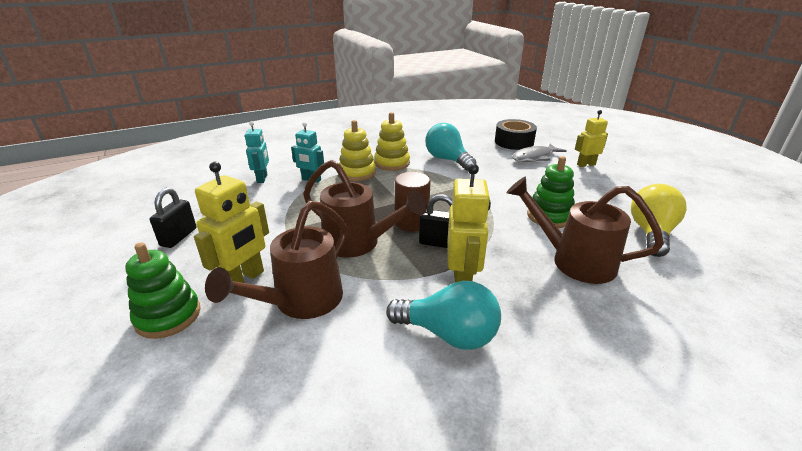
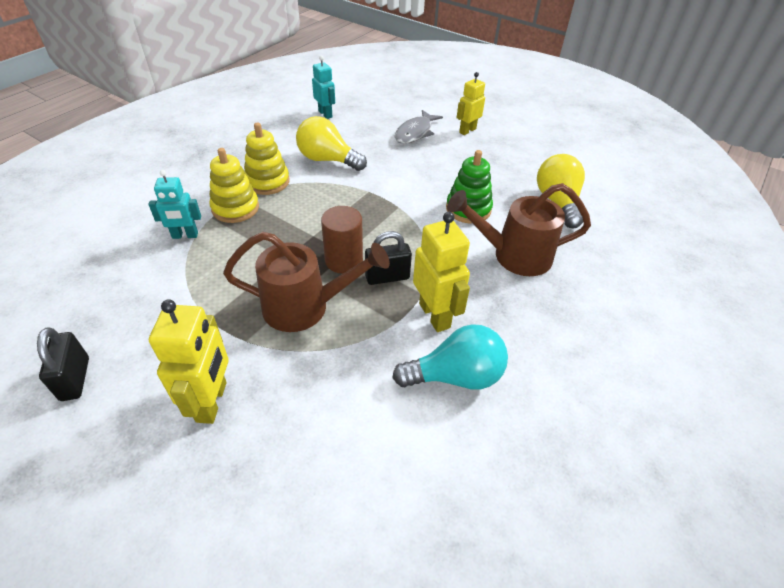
camera: 30 degrees left, 15 degrees up
green stacking toy [125,242,201,339] -> none
brown watering can [205,201,348,319] -> none
turquoise robot [245,121,269,183] -> turquoise robot moved to [312,56,335,119]
turquoise light bulb [425,123,476,171] -> yellow light bulb [296,116,367,171]
black tape [495,119,537,150] -> none

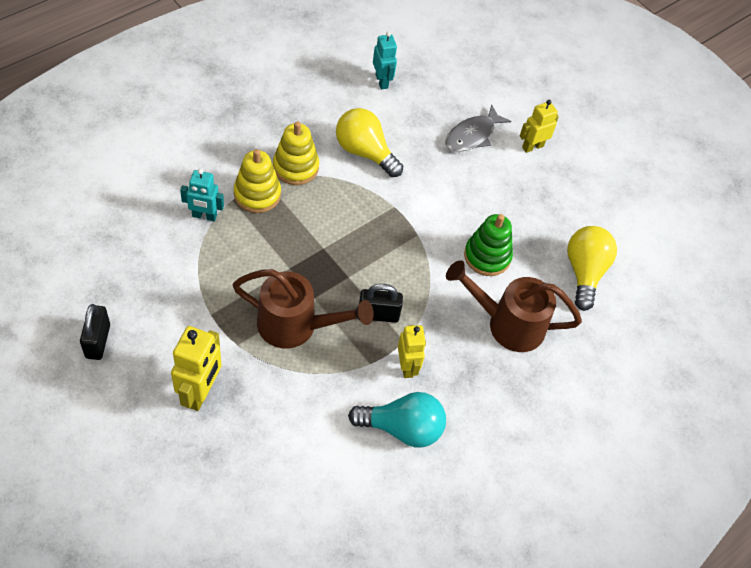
camera: 10 degrees right, 10 degrees up
brown cylinder [321,206,363,274] -> none
yellow robot [413,212,470,332] -> yellow robot [398,325,426,378], size x0.67

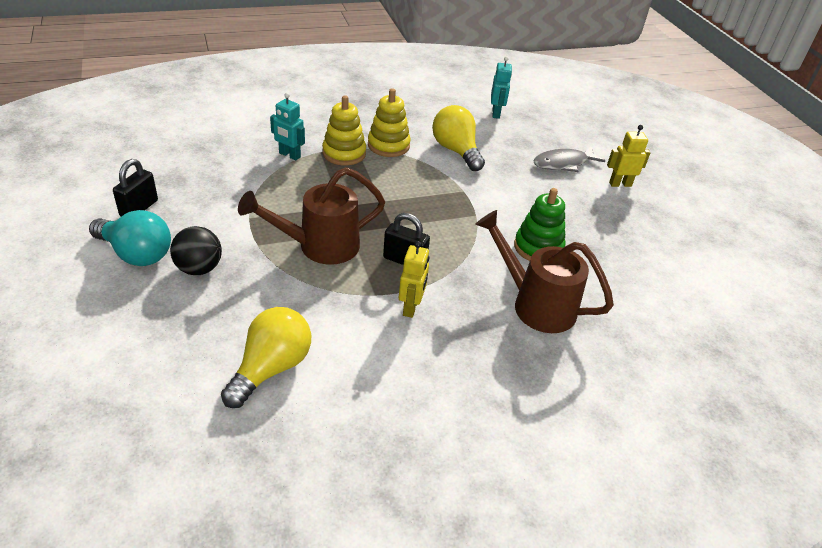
camera: 25 degrees right, 15 degrees down
yellow robot [171,326,222,411] -> black ball [170,226,222,275]
brown watering can [233,269,374,349] -> brown watering can turned 120 degrees clockwise [238,167,385,265]
turquoise light bulb [348,392,446,448] -> turquoise light bulb moved to [89,210,171,266]
yellow light bulb [567,226,617,311] -> yellow light bulb moved to [221,307,311,408]

